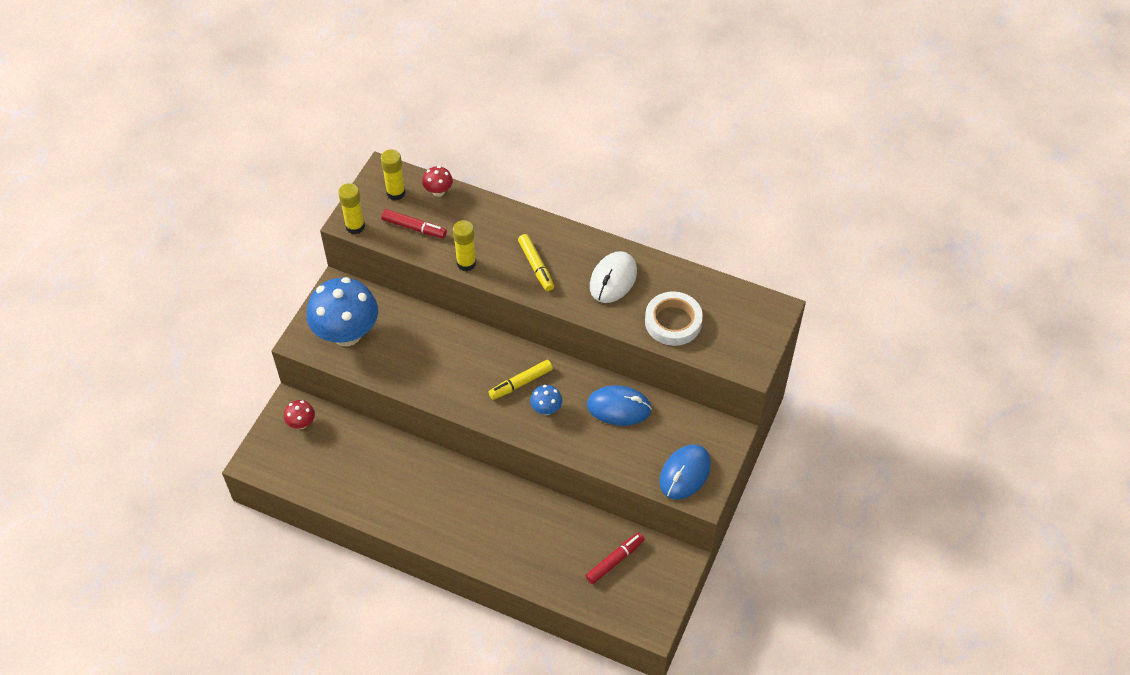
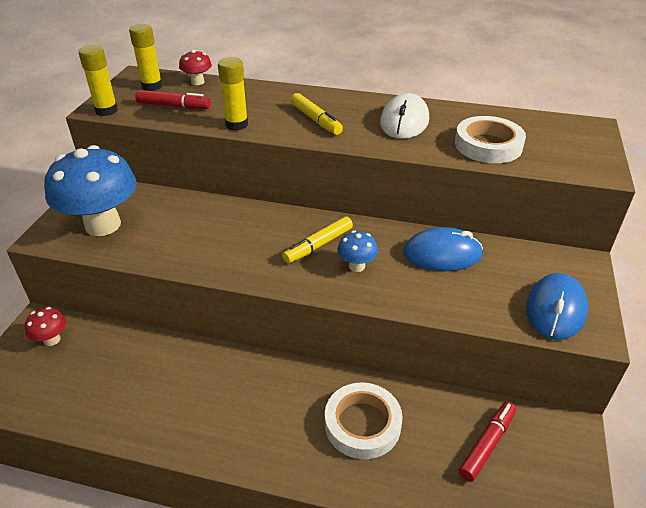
camera: 10 degrees left, 15 degrees down
none -> white tape [325,383,403,459]

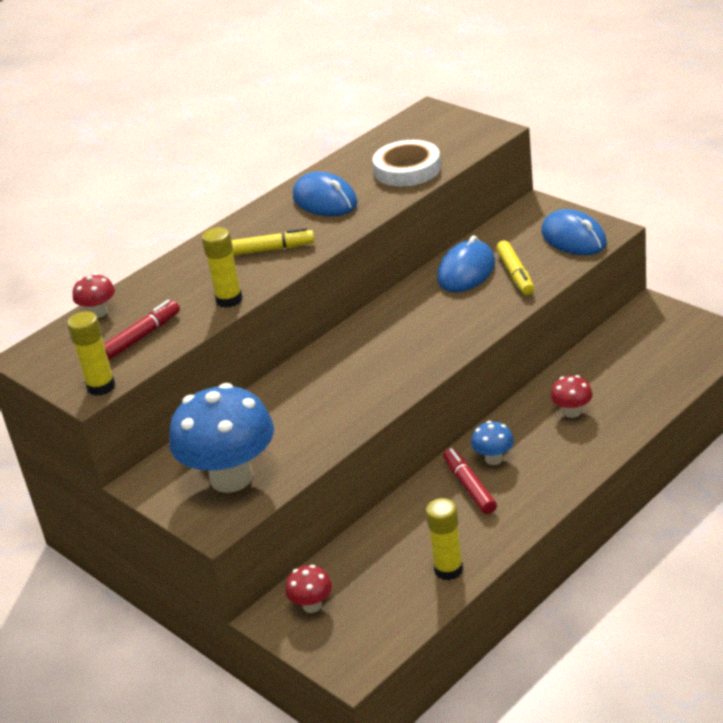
camera: 55 degrees left, 5 degrees down
yellow glue stick [129,24,162,91] -> yellow glue stick moved to [426,498,463,580]
yellow marker [282,216,353,263] -> yellow marker moved to [496,240,534,295]
white tape [325,383,403,459] -> red mushroom [551,375,593,418]
blue mushroom [337,230,378,272] -> blue mushroom moved to [471,421,514,465]
white mouse [380,93,429,139] -> blue mouse [293,171,357,216]
red marker [459,401,516,482] -> red marker moved to [443,448,497,514]

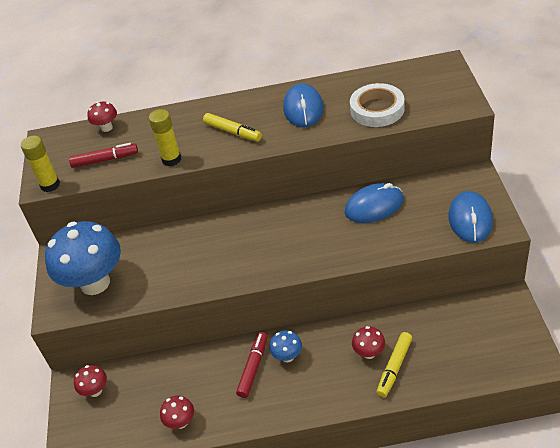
camera: 40 degrees right, 10 degrees up
yellow glue stick [426,498,463,580] -> red mushroom [160,395,194,429]
yellow marker [496,240,534,295] -> yellow marker moved to [376,332,412,397]

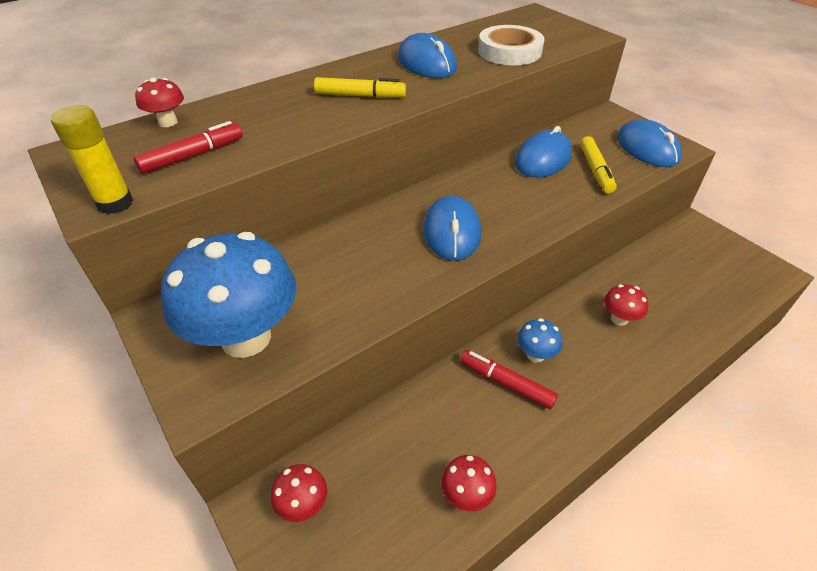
camera: 35 degrees left, 0 degrees up
yellow glue stick [149,109,181,166] -> none
red marker [236,332,268,398] -> red marker turned 45 degrees counterclockwise [460,350,558,409]
yellow marker [376,332,412,397] -> yellow marker moved to [580,136,617,193]
none -> blue mouse [423,195,481,261]

